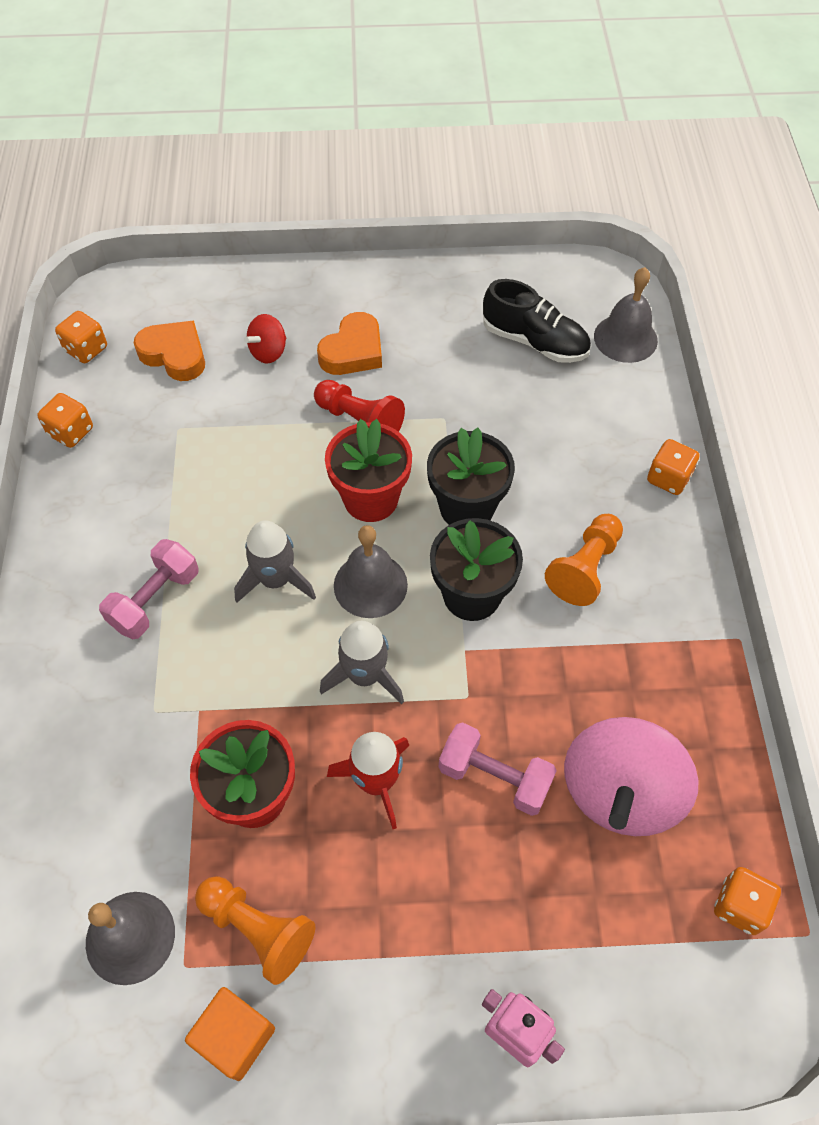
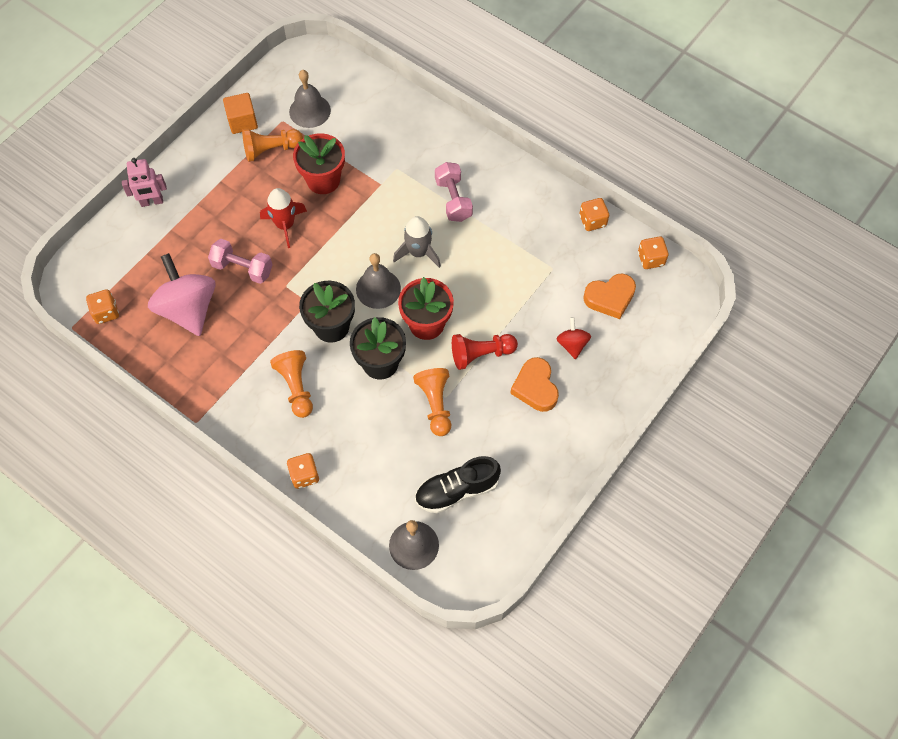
camera: 130 degrees right, 5 degrees up
grey rocket [320,621,404,704] -> none
pink dumbbell [439,722,557,816] -> pink dumbbell turned 45 degrees clockwise [208,239,273,284]
none -> orange pawn [413,368,451,436]

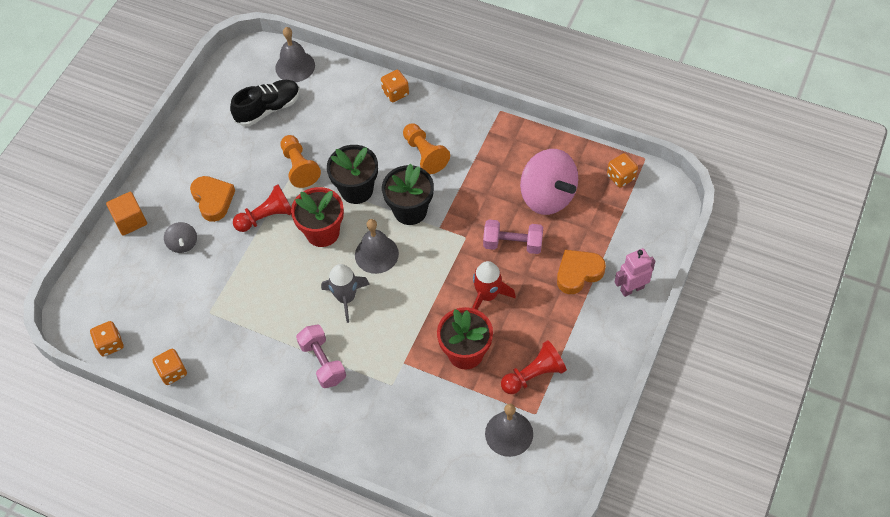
camera: 170 degrees right, 5 degrees down
orange cube [223,93,258,134] -> orange cube moved to [106,192,147,236]
orange pawn [242,129,303,162] -> red pawn [501,340,567,394]
red spinning top [557,317,591,360] -> grey spinning top [164,222,197,253]
orange heart [583,274,636,319] -> orange heart moved to [557,250,606,294]

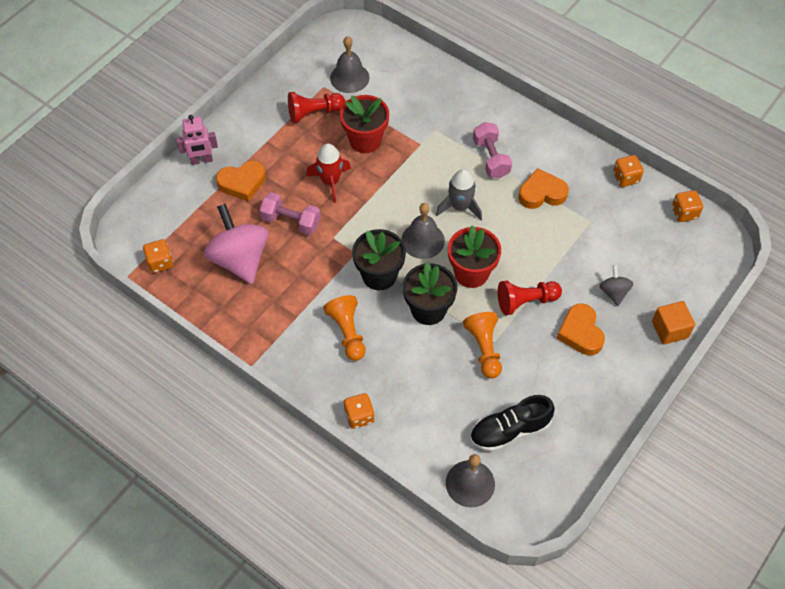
camera: 170 degrees left, 0 degrees up
none -> orange heart [519,168,569,209]

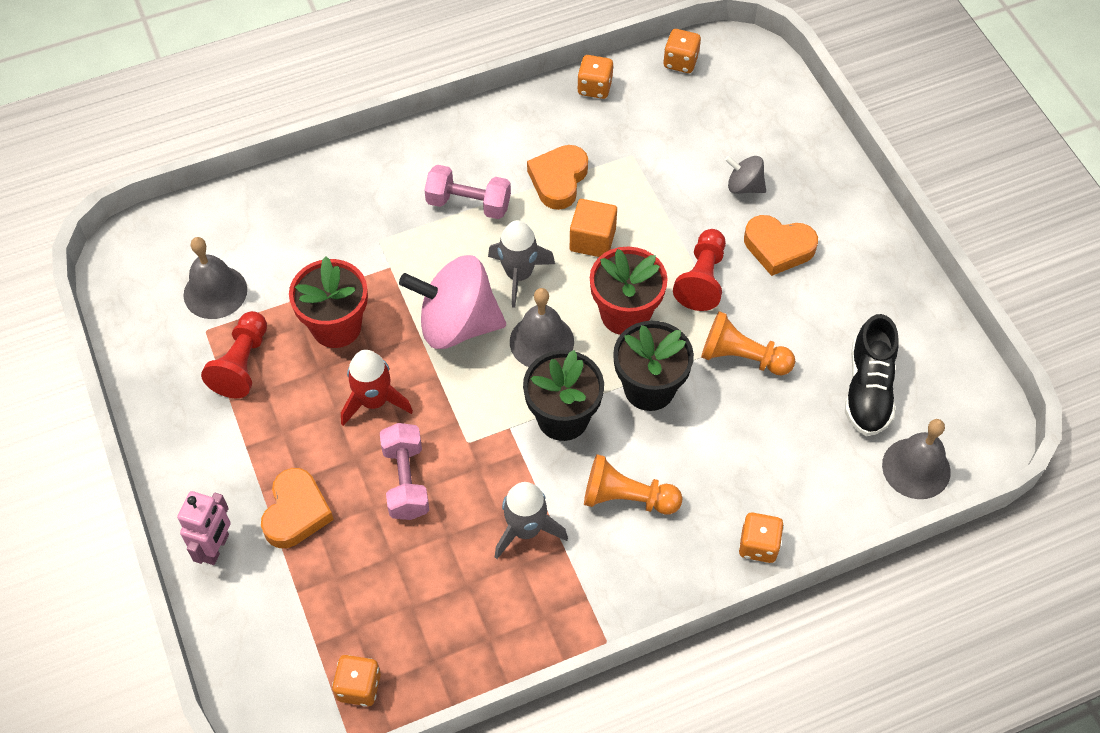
camera: 60 degrees left, 0 degrees up
pink spinning top [204,204,269,284] -> pink spinning top moved to [399,255,506,349]
pink dumbbell [260,192,321,235] -> pink dumbbell turned 60 degrees counterclockwise [380,423,429,520]
orange cube [652,301,695,345] -> orange cube moved to [570,199,617,257]
none -> grey rocket [495,482,568,559]

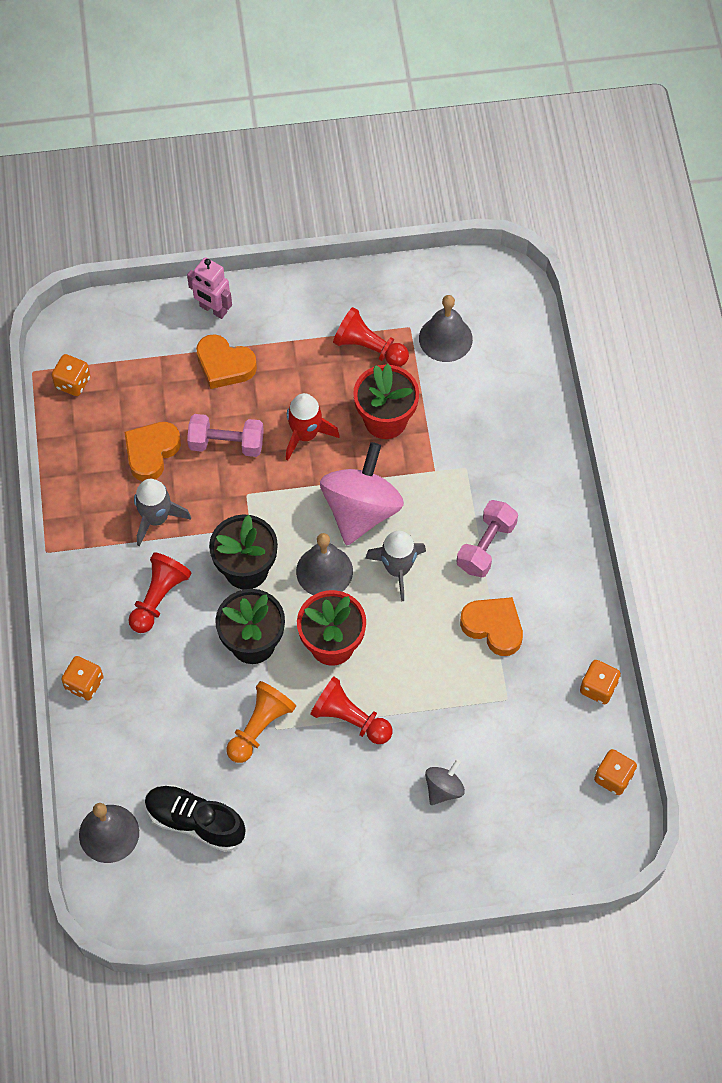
camera: 105 degrees right, 5 degrees up
orange cube [570,199,617,257] -> none
orange pawn [584,454,683,514] -> red pawn [129,552,191,633]
orange heart [744,215,818,276] -> orange heart moved to [125,422,181,481]

